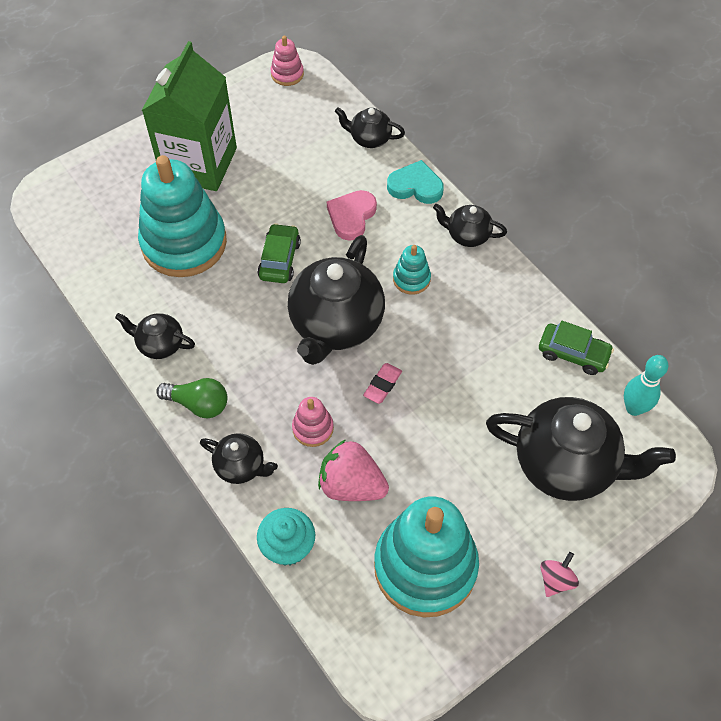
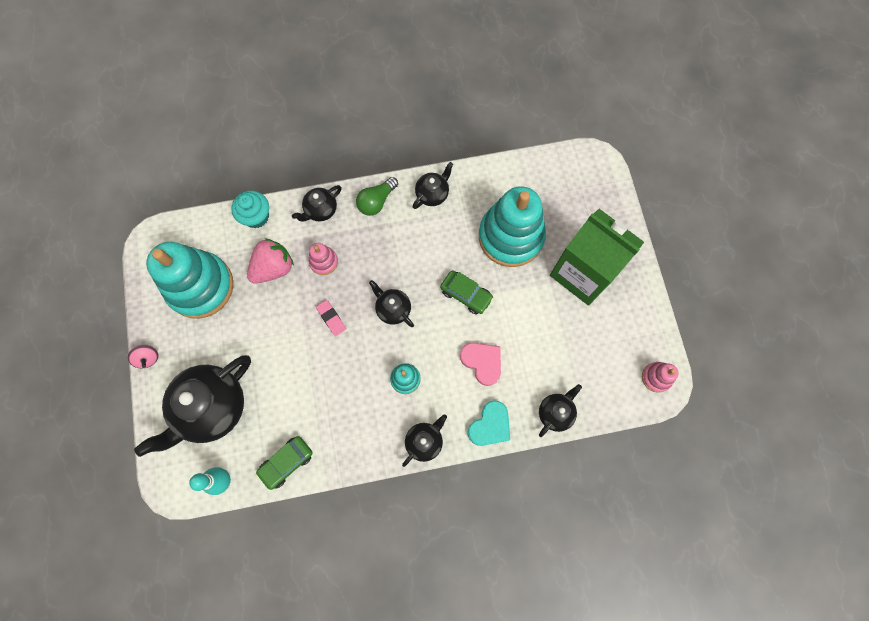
camera: 115 degrees right, 15 degrees up
black teapot [288,235,385,365] -> black teapot [369,280,414,327], size x0.49

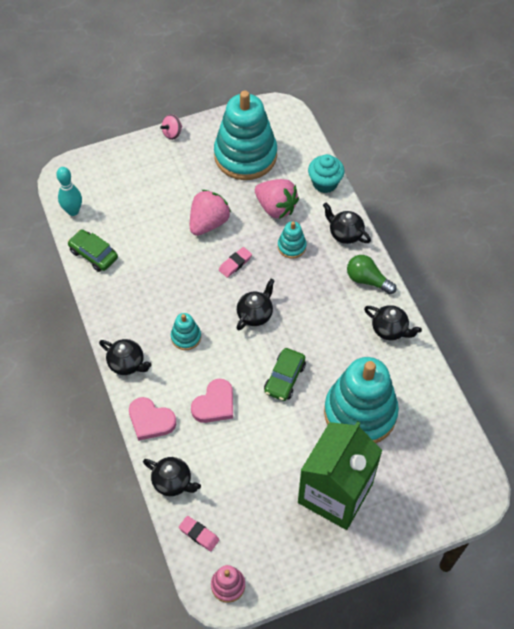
camera: 80 degrees right, 15 degrees down
black teapot [134,355,251,457] -> none
pink stacking toy [308,243,338,275] -> turquoise stacking toy [278,221,307,259]
turquoise heart [468,400,510,446] -> pink heart [129,397,176,441]
none -> pink eraser [179,516,219,551]
none -> pink strawberry [190,190,231,236]

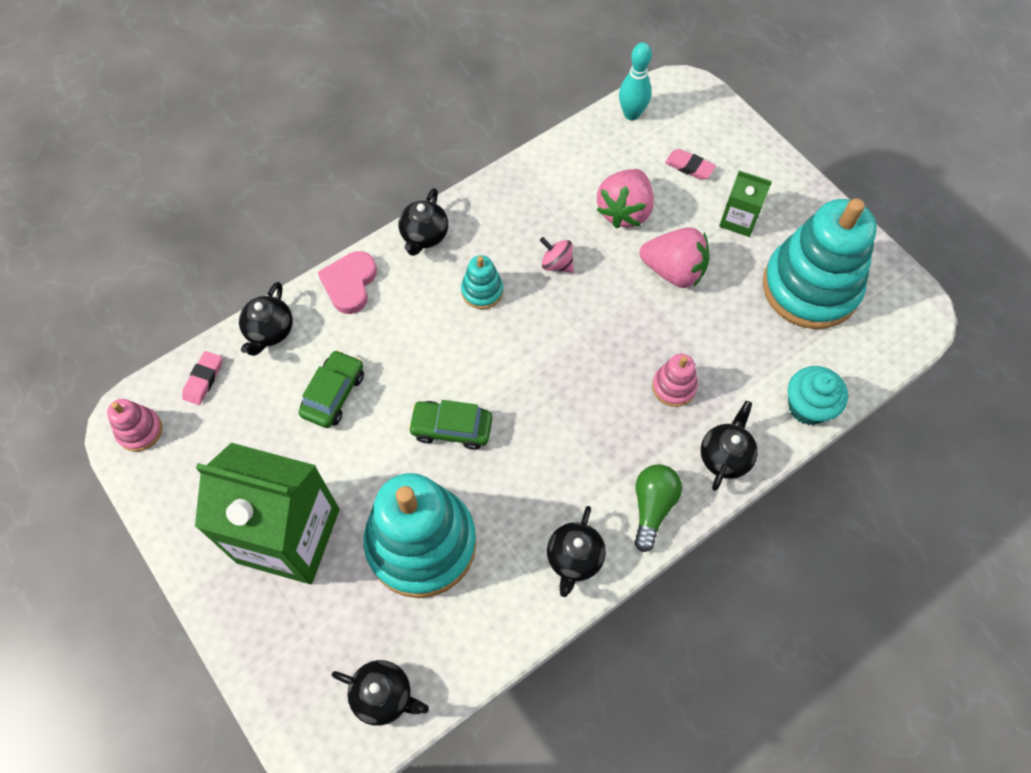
camera: 75 degrees right, 5 degrees up
green car [67,229,118,272] -> green car moved to [299,350,364,428]
pink spinning top [160,114,182,140] -> pink spinning top moved to [540,237,574,273]
pink heart [191,379,233,423] -> none
pink eraser [219,247,252,278] -> pink eraser moved to [665,149,716,180]
black teapot [236,279,275,331] -> black teapot moved to [332,660,429,726]
pink strawberry [255,179,299,219] -> pink strawberry moved to [597,169,654,228]
turquoise stacking toy [278,221,307,259] -> pink stacking toy [652,354,698,407]
none -> green carton [719,171,772,237]

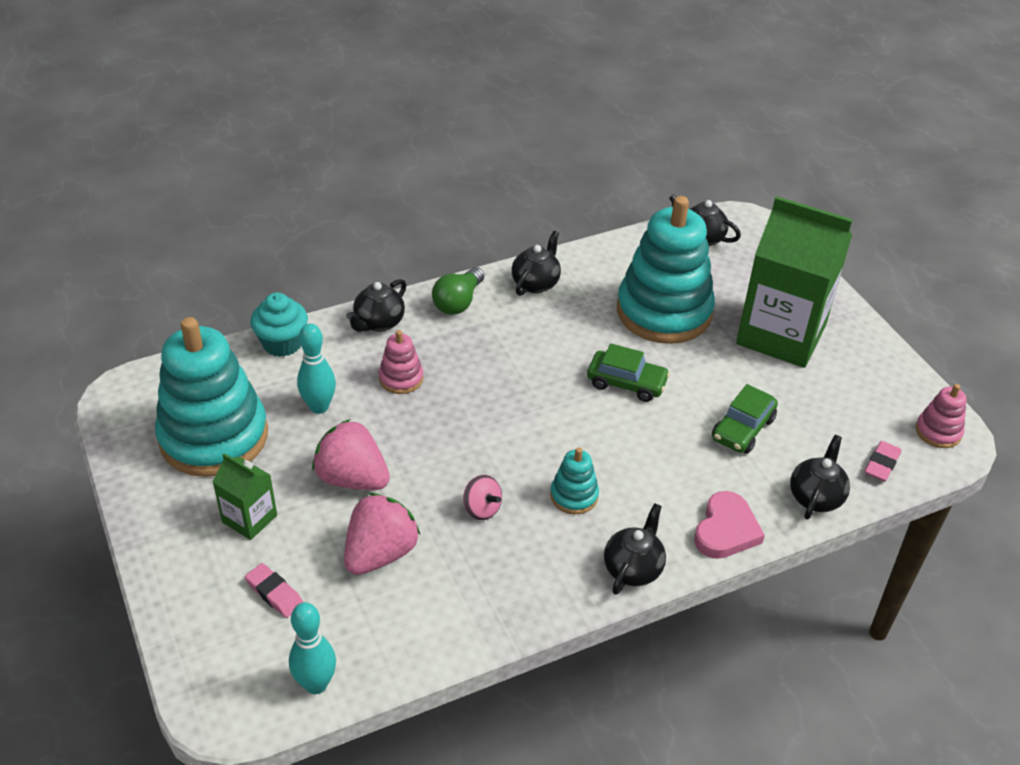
camera: 170 degrees left, 20 degrees down
none -> turquoise bowling pin [297,324,336,414]

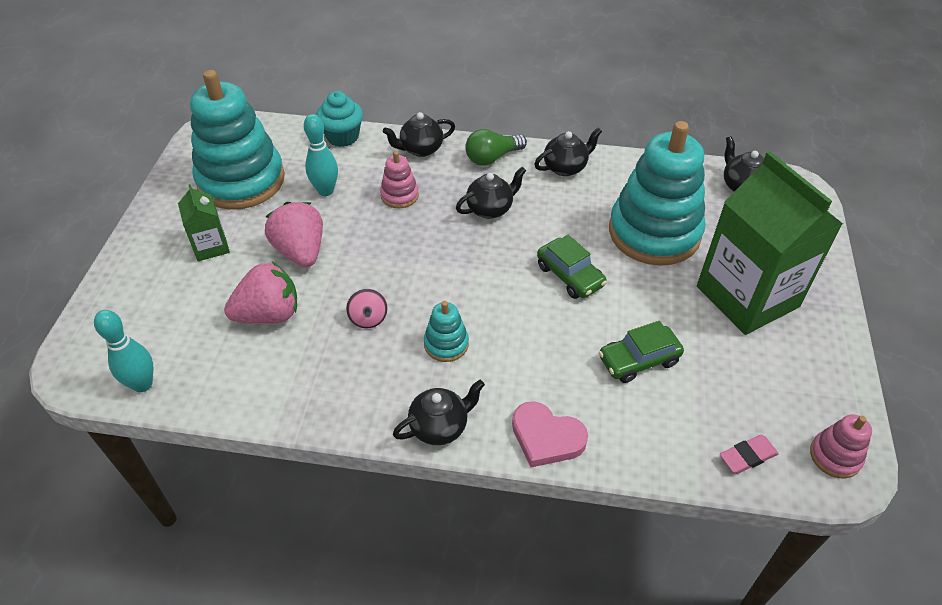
camera: 35 degrees right, 5 degrees up
pink eraser [245,563,303,618] -> none
pink heart [694,491,765,559] -> pink heart turned 60 degrees clockwise [512,401,588,467]
black teapot [790,435,850,520] -> black teapot moved to [456,167,526,219]

